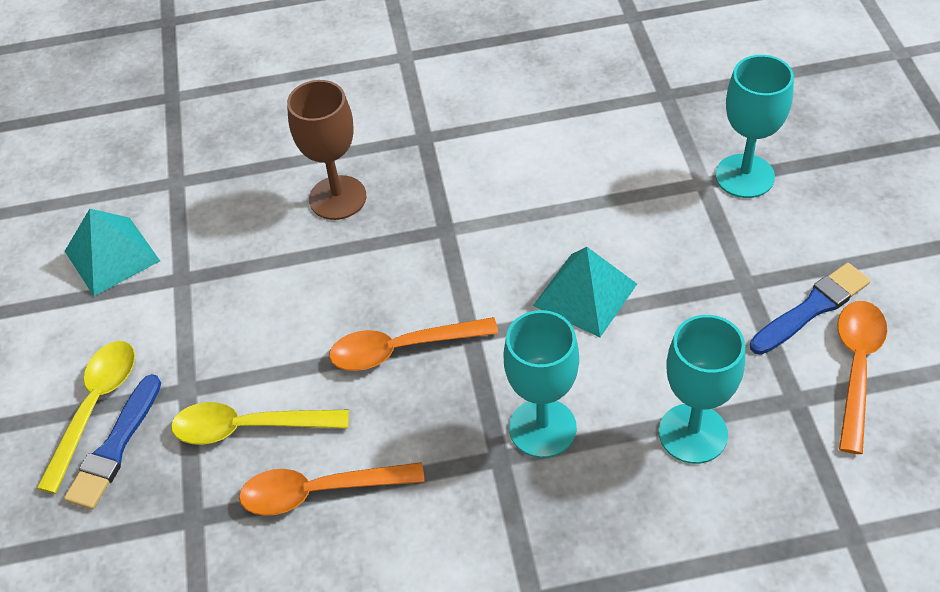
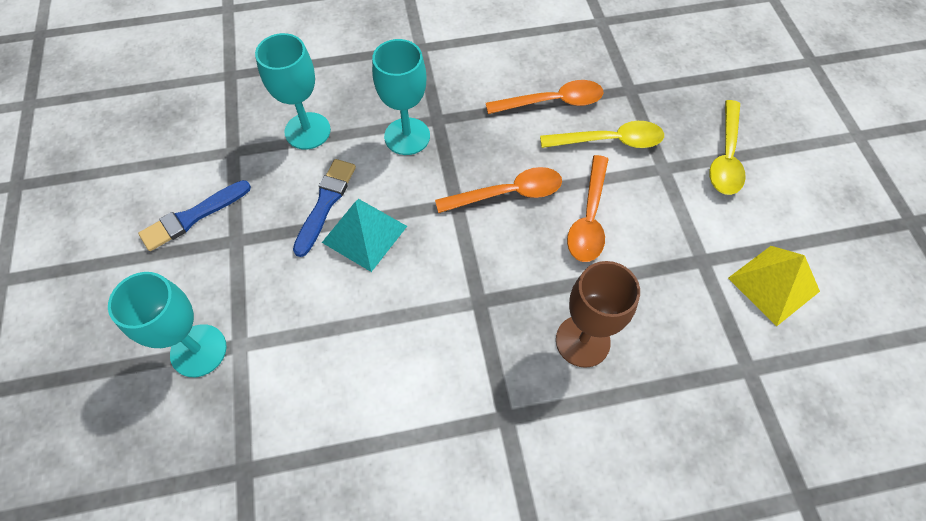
camera: 175 degrees right, 10 degrees up
blue brush [64,374,161,510] -> blue brush moved to [293,159,356,257]
turquoise pyramid [65,209,160,296] -> yellow pyramid [728,246,820,326]
orange spoon [837,301,887,454] -> orange spoon moved to [567,155,609,262]

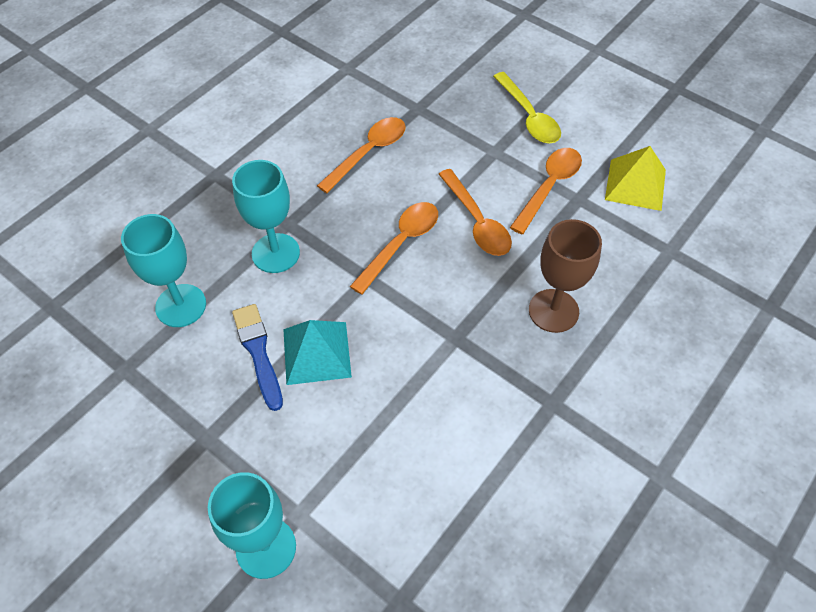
camera: 40 degrees left, 5 degrees down
blue brush [138,180,251,251] -> none
yellow spoon [540,121,664,148] -> none
none -> orange spoon [510,148,582,234]

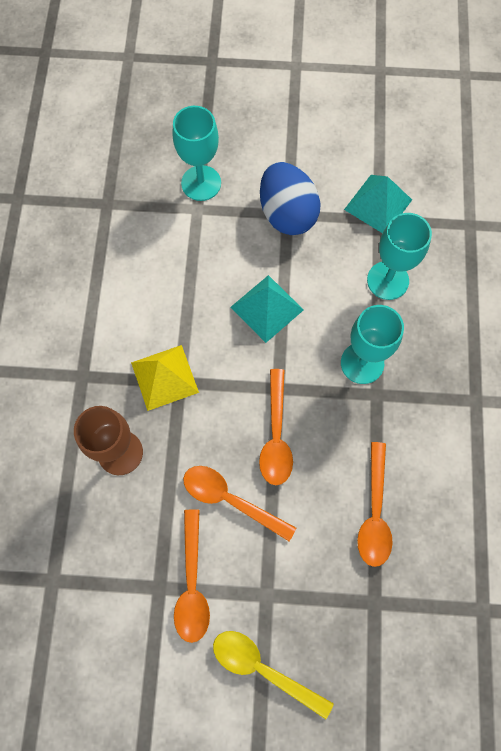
camera: 145 degrees right, 15 degrees up
blue brush [232,304,283,411] -> none
yellow pyramid [605,146,666,211] -> yellow pyramid moved to [131,345,199,411]
none -> blue egg [260,162,321,235]
none -> turquoise pyramid [344,175,412,233]

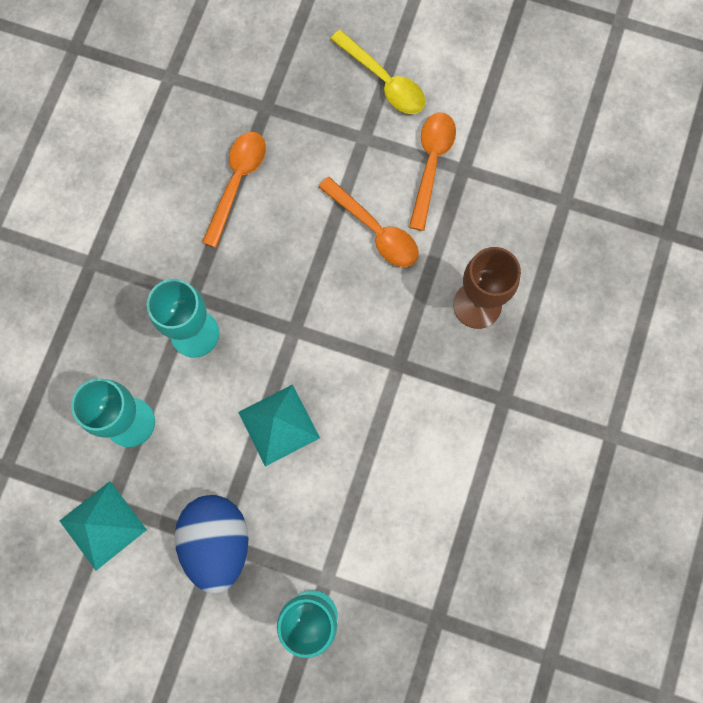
camera: 165 degrees left, 5 degrees up
yellow pyramid [131,345,199,411] -> none
orange spoon [259,369,293,485] -> none

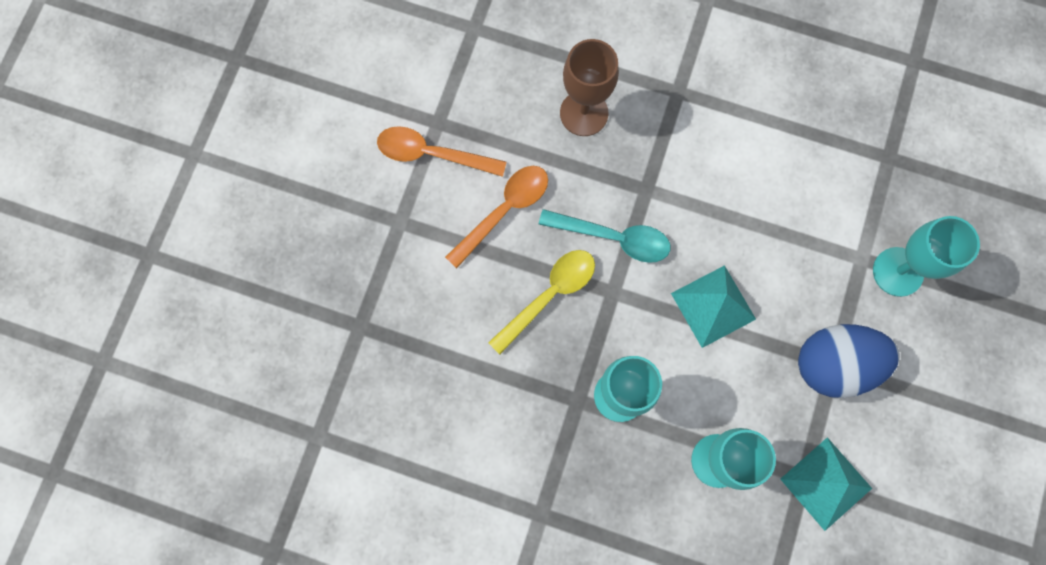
camera: 90 degrees left, 0 degrees up
orange spoon [202,132,266,248] -> none
yellow spoon [330,30,425,114] -> yellow spoon moved to [488,250,595,354]
none -> turquoise spoon [539,209,671,263]

